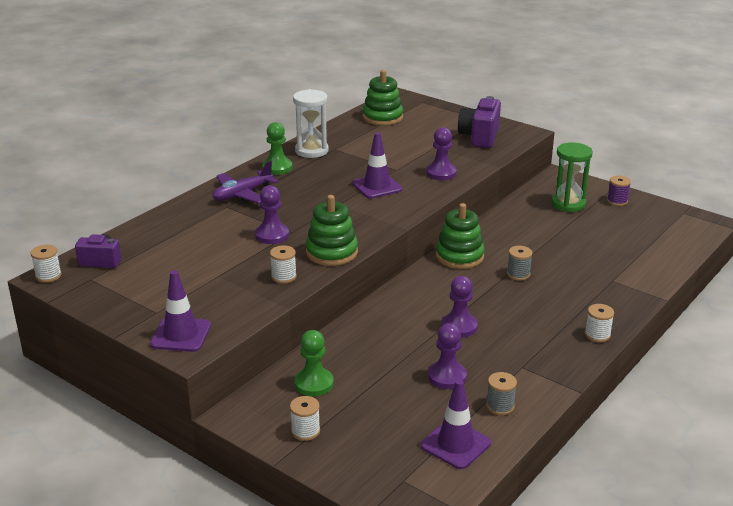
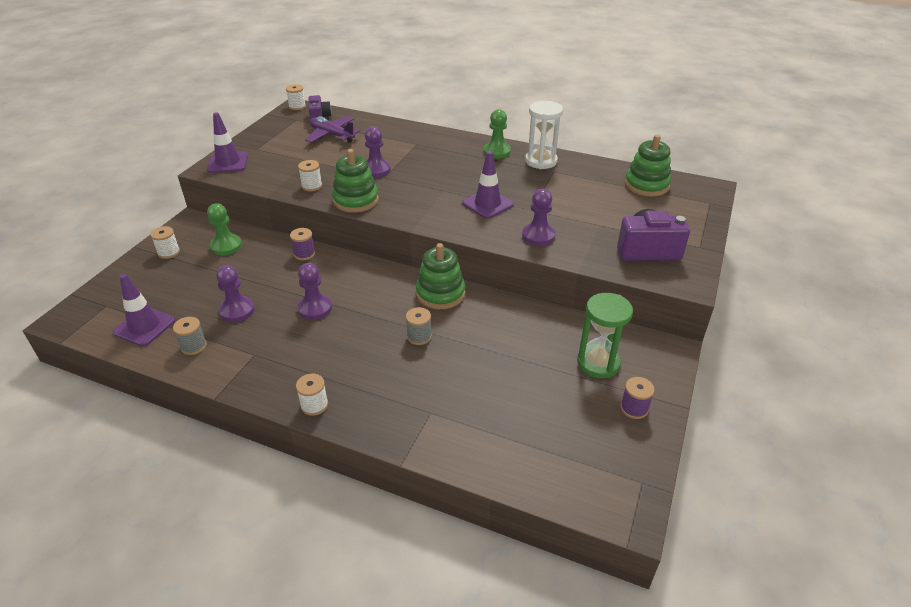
camera: 75 degrees right, 10 degrees up
purple plane [212,161,278,204] -> purple plane moved to [305,116,360,143]
none -> purple spool [290,228,315,260]

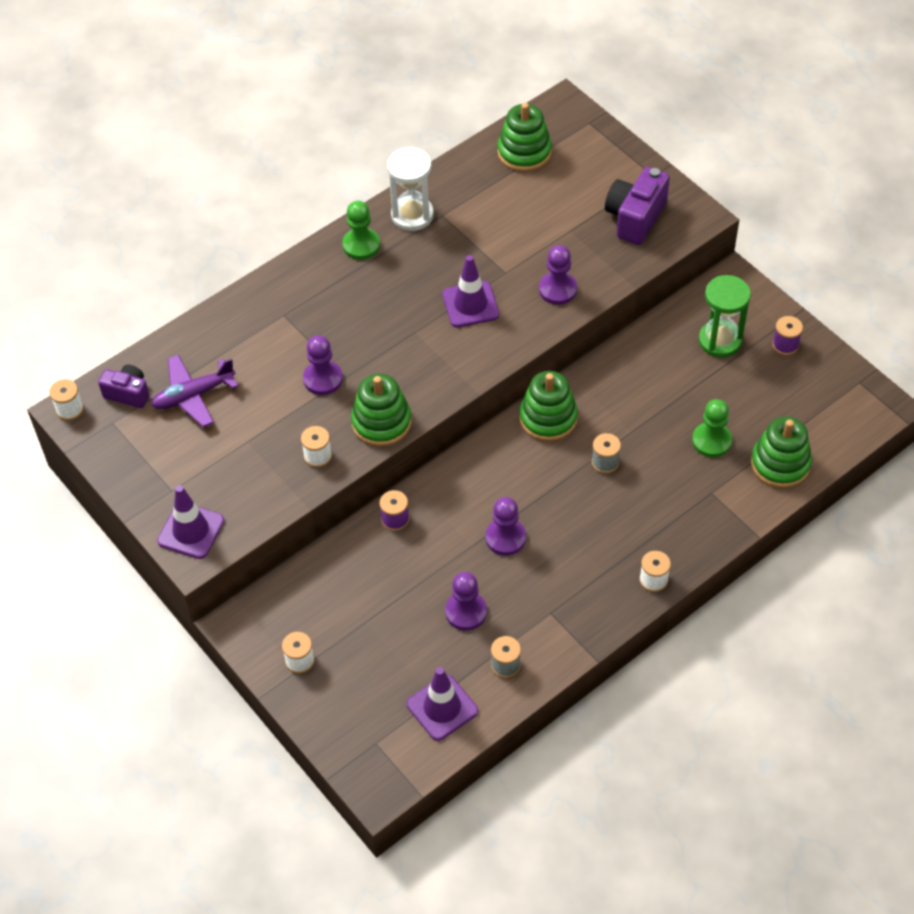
camera: 60 degrees left, 15 degrees up
green pawn [207,203,242,255] -> green pawn moved to [692,399,732,458]
none -> green stacking toy [751,417,812,488]

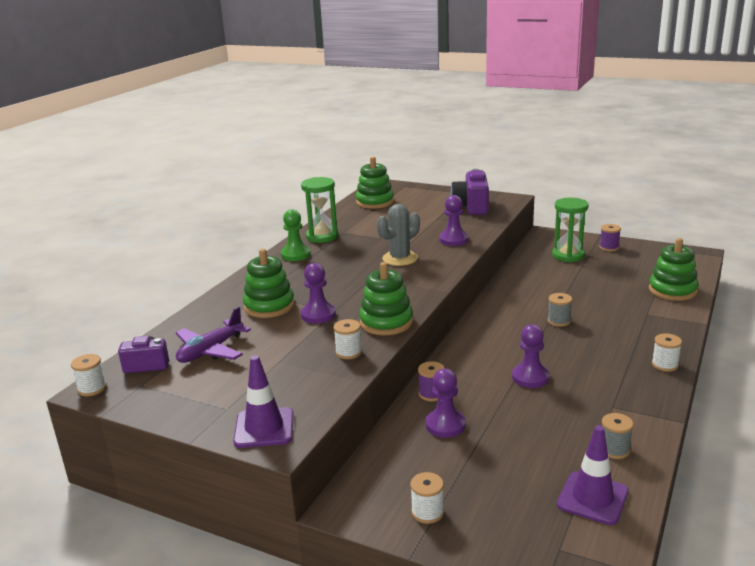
camera: 25 degrees left, 30 degrees down
white hourglass [387,147,434,231] -> green hourglass [301,177,339,243]
purple traffic cone [442,255,499,327] -> grey cactus [377,204,420,266]
purple pawn [445,572,487,631] -> purple pawn moved to [425,369,466,438]
green stacking toy [519,371,578,442] -> green stacking toy moved to [243,249,295,318]
green pawn [692,399,732,458] -> none

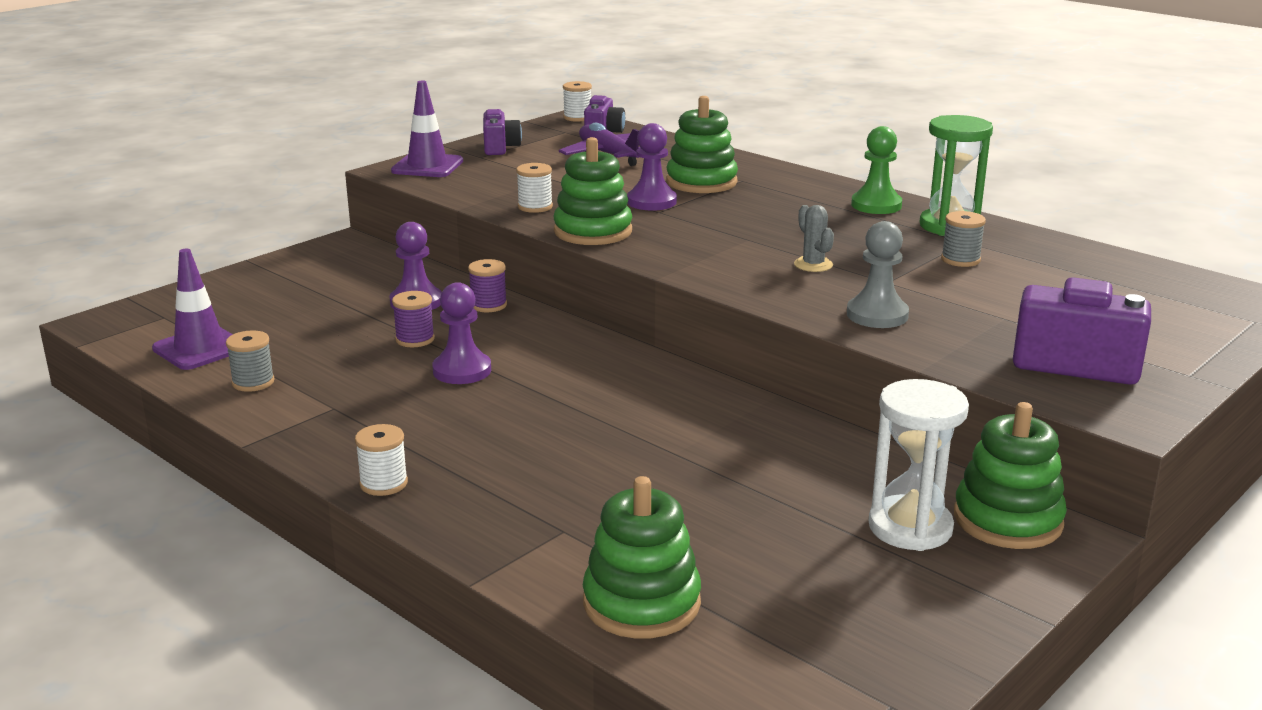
camera: 105 degrees right, 0 degrees up
green stacking toy [356,157,394,209] -> green stacking toy moved to [954,402,1067,549]
grey cactus [377,204,420,266] -> grey cactus [794,205,834,272], size x0.59
white spool [410,472,444,524] -> none
purple pawn [439,195,469,246] -> grey pawn [847,221,909,328]
grey spool [548,293,572,327] -> grey spool moved to [941,211,986,267]
green hourglass [552,198,589,262] -> white hourglass [868,379,969,551]
purple spool [599,224,621,251] -> purple spool moved to [392,291,435,347]
none -> purple camera [483,109,522,155]

